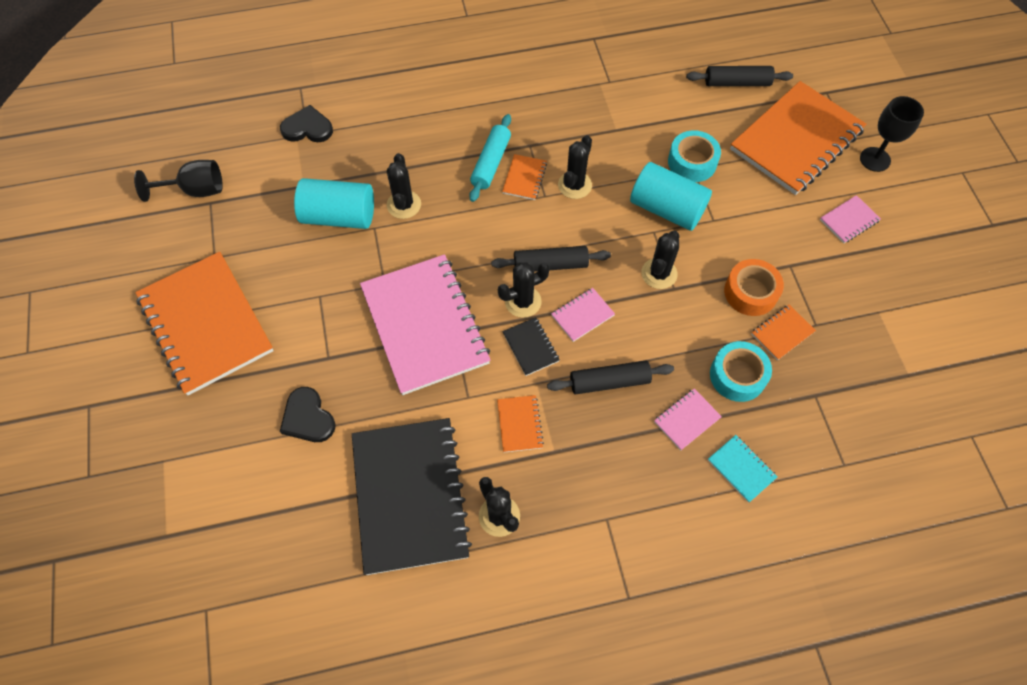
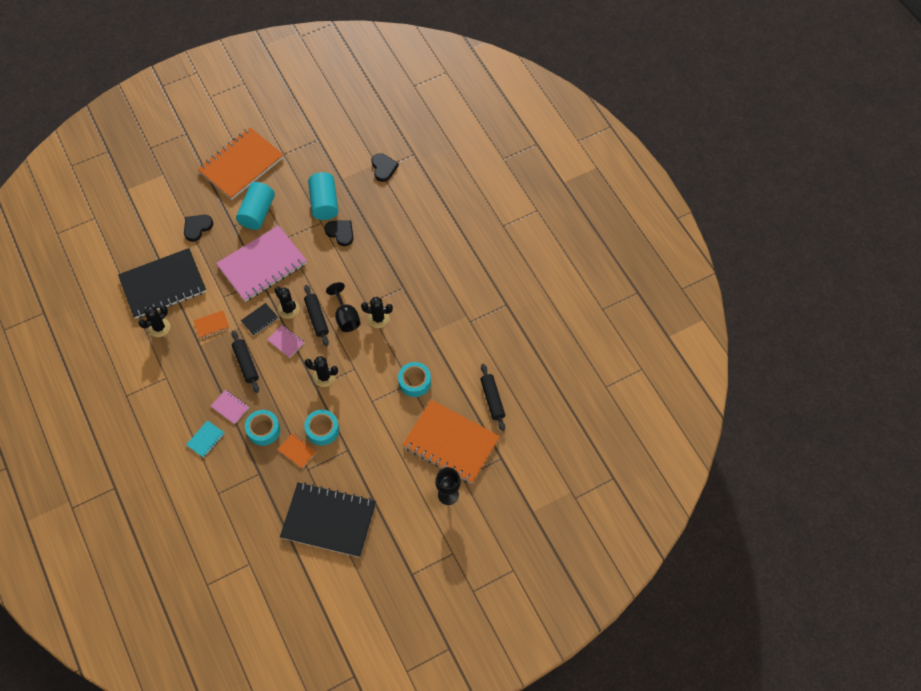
camera: 75 degrees right, 0 degrees up
black goblet [134,160,223,202] -> black goblet moved to [326,282,361,332]
black cactus [387,153,421,219] -> black heart [324,220,353,246]
turquoise rolling pin [469,114,511,202] -> none
orange notebook [502,154,547,200] -> none
turquoise cylinder [630,162,712,231] -> turquoise cylinder moved to [236,182,275,230]
orange tape [724,259,784,316] -> turquoise tape [304,410,339,446]
pink notebook [820,195,881,243] -> none
none -> black notebook [280,482,376,557]

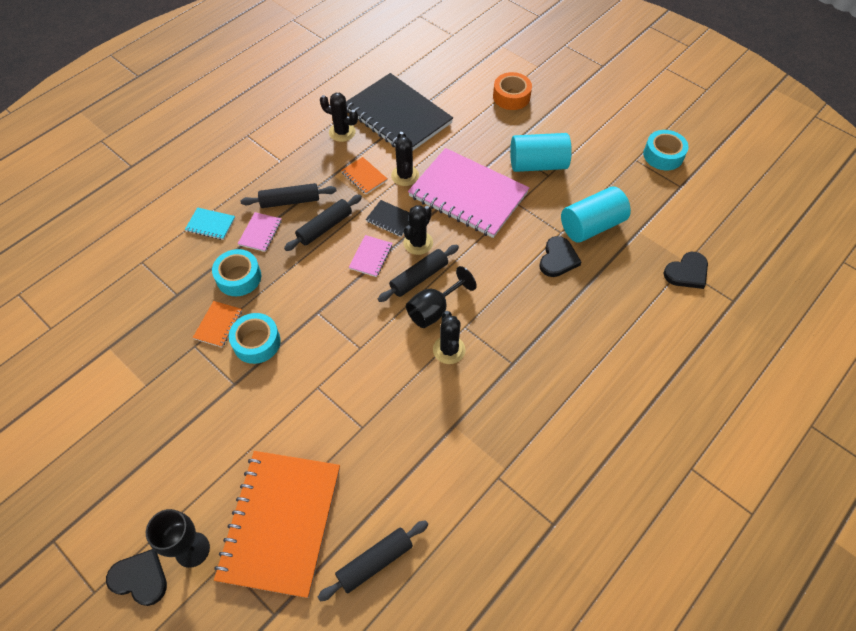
camera: 70 degrees right, 5 degrees down
black heart [184,215,213,242] -> black heart moved to [106,549,167,606]
orange notebook [197,127,284,200] -> none
black notebook [280,482,376,557] -> none
black cactus [305,356,338,387] -> black cactus moved to [391,132,419,186]
turquoise tape [398,362,431,397] -> turquoise tape moved to [643,130,689,170]
none -> black rolling pin [240,183,336,208]
none -> orange tape [493,72,532,110]

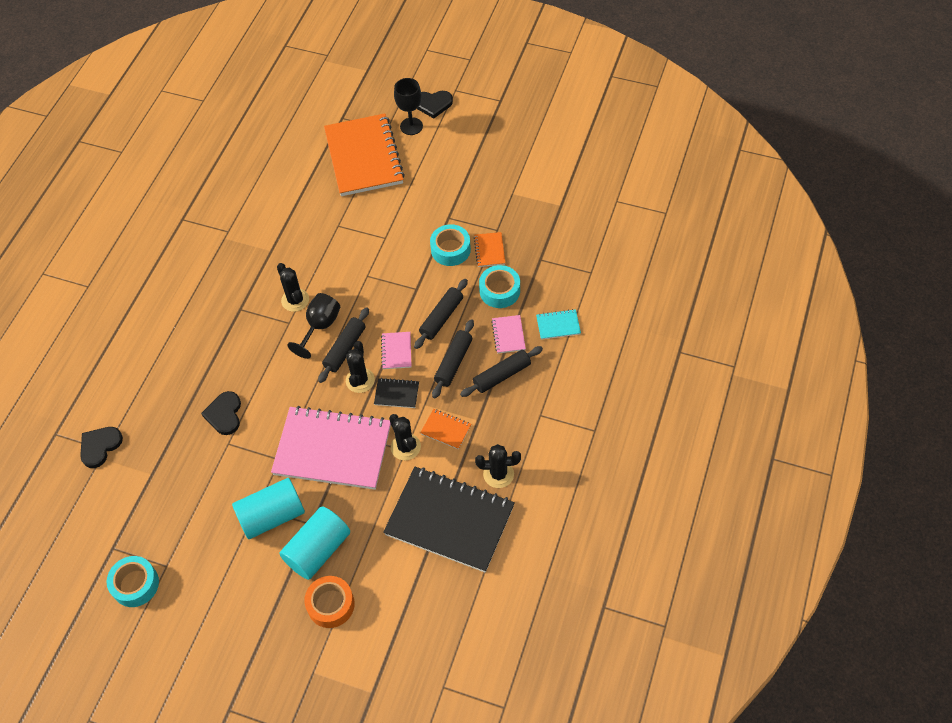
camera: 160 degrees right, 0 degrees up
black rolling pin [318,520,428,602] -> black rolling pin moved to [414,279,468,349]
turquoise cylinder [561,186,631,243] -> turquoise cylinder moved to [279,506,350,580]

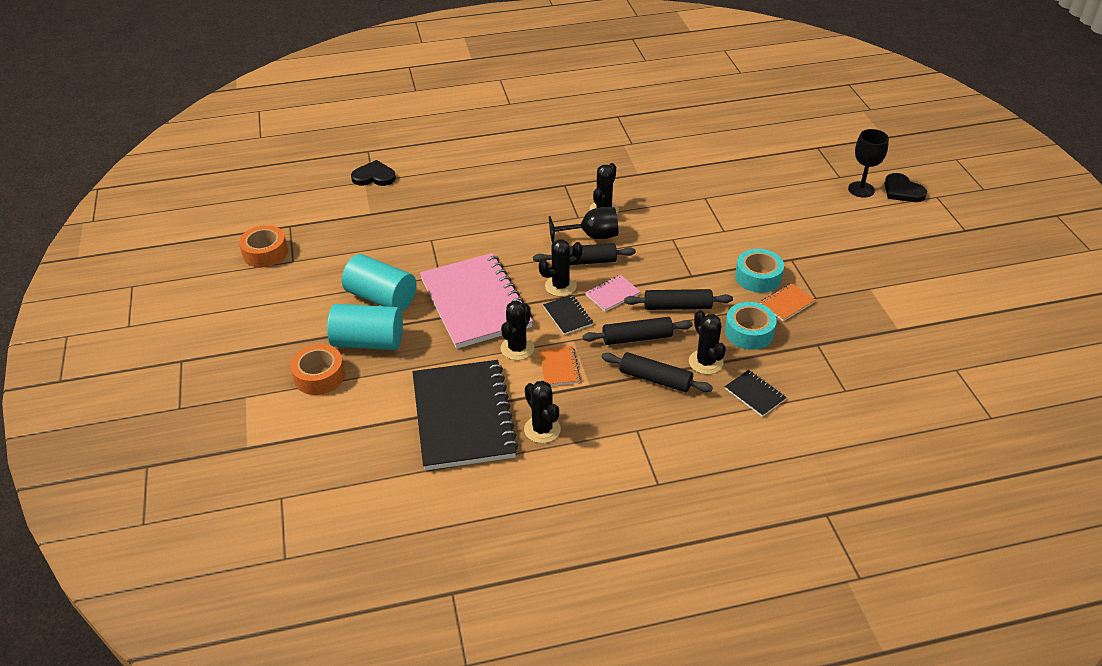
camera: 55 degrees right, 15 degrees down
turquoise tape [107,556,159,607] -> orange tape [239,225,288,268]
black heart [201,391,241,435] -> none
orange notebook [324,113,405,196] -> none
pink notebook [491,315,526,354] -> black cactus [689,310,726,374]
turquoise notebook [536,309,581,340] -> black notebook [725,370,787,417]

